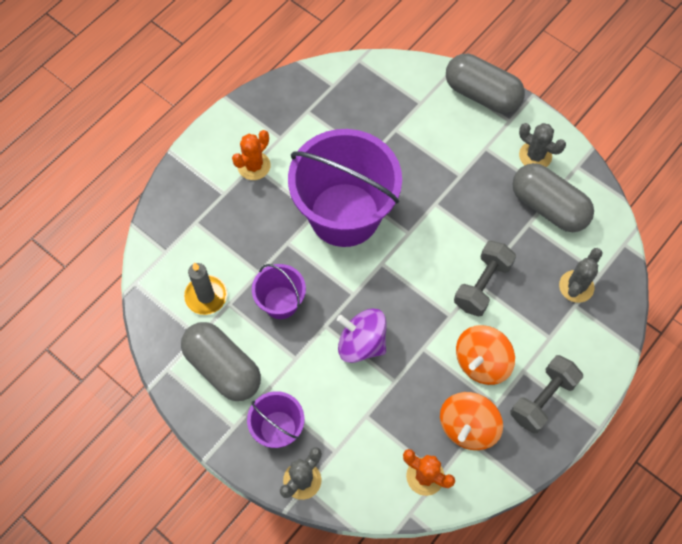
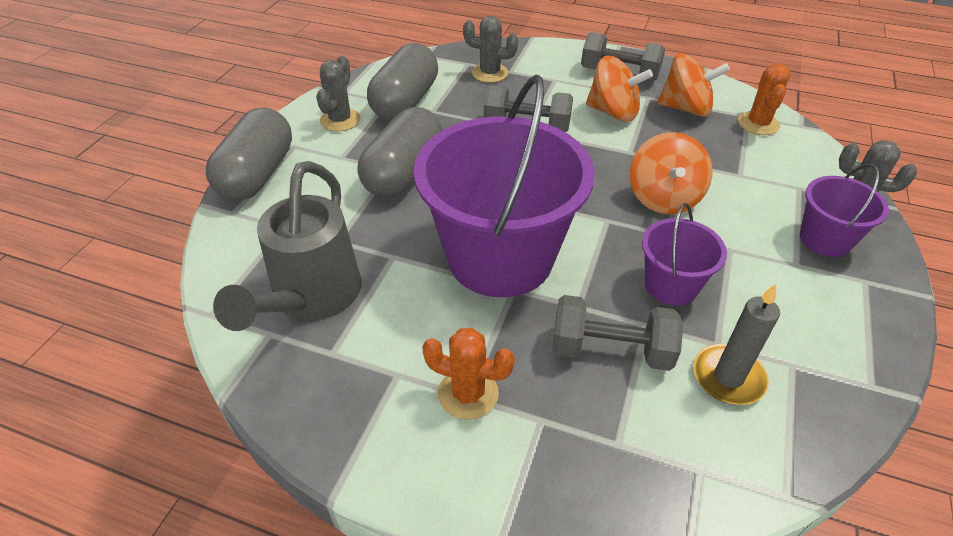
camera: 110 degrees left, 20 degrees down
grey capsule [181,322,261,401] -> grey capsule moved to [358,107,443,198]
purple spinning top [337,309,387,363] -> orange spinning top [630,132,712,214]
none -> grey watering can [213,161,362,331]
none -> grey dumbbell [552,295,683,371]

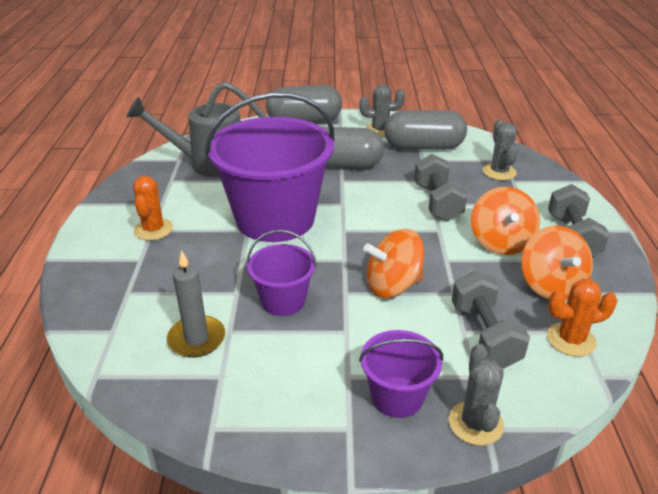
camera: 70 degrees right, 10 degrees down
grey dumbbell [552,295,683,371] -> grey dumbbell moved to [452,271,530,368]

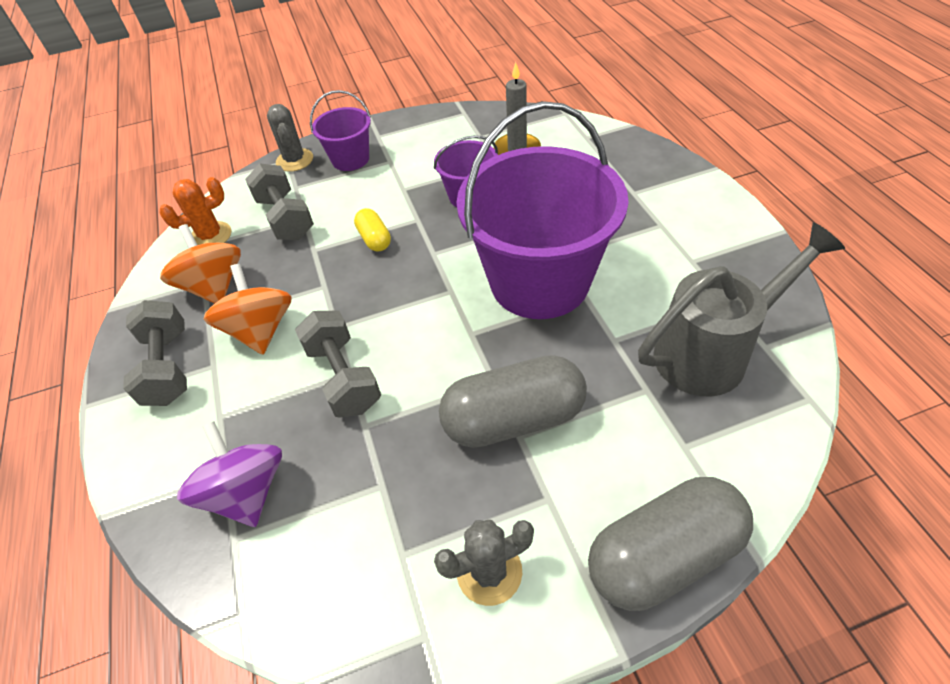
camera: 165 degrees right, 15 degrees up
orange cactus [133,176,173,241] -> none
orange spinning top [363,229,424,298] -> yellow capsule [354,208,391,251]
grey capsule [384,110,467,149] -> none
grey cactus [483,120,518,180] -> purple spinning top [177,421,282,527]

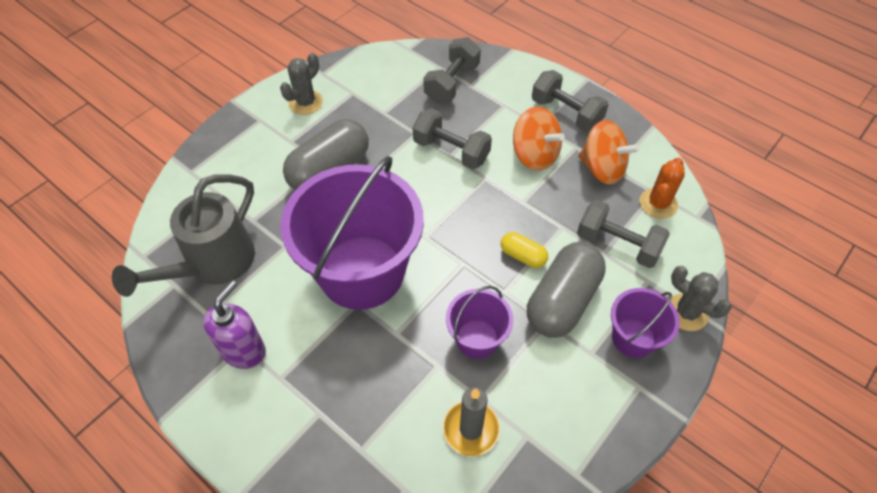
camera: 145 degrees right, 5 degrees up
purple spinning top [177,421,282,527] -> grey dumbbell [423,37,481,103]
grey capsule [588,477,753,611] -> grey capsule moved to [527,242,606,338]
none -> purple soap dispenser [203,281,266,369]

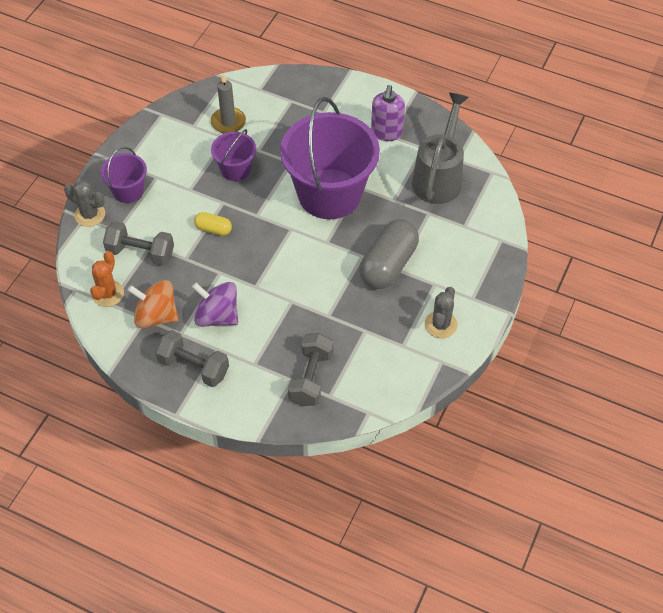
camera: 165 degrees right, 0 degrees up
grey dumbbell [413,108,492,169] -> none
orange spinning top [513,107,565,171] -> purple spinning top [192,282,238,327]
grey capsule [527,242,606,338] -> none

